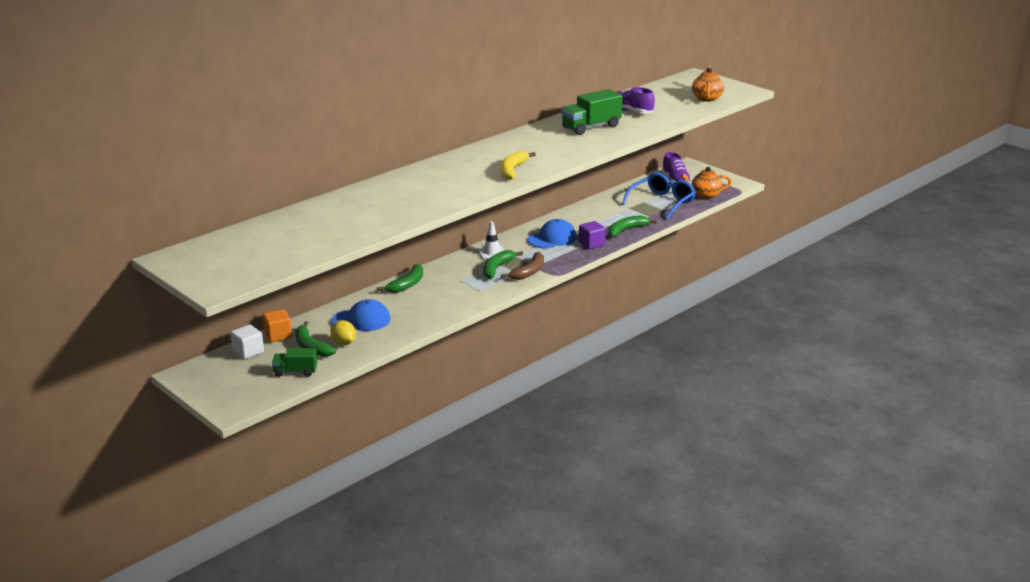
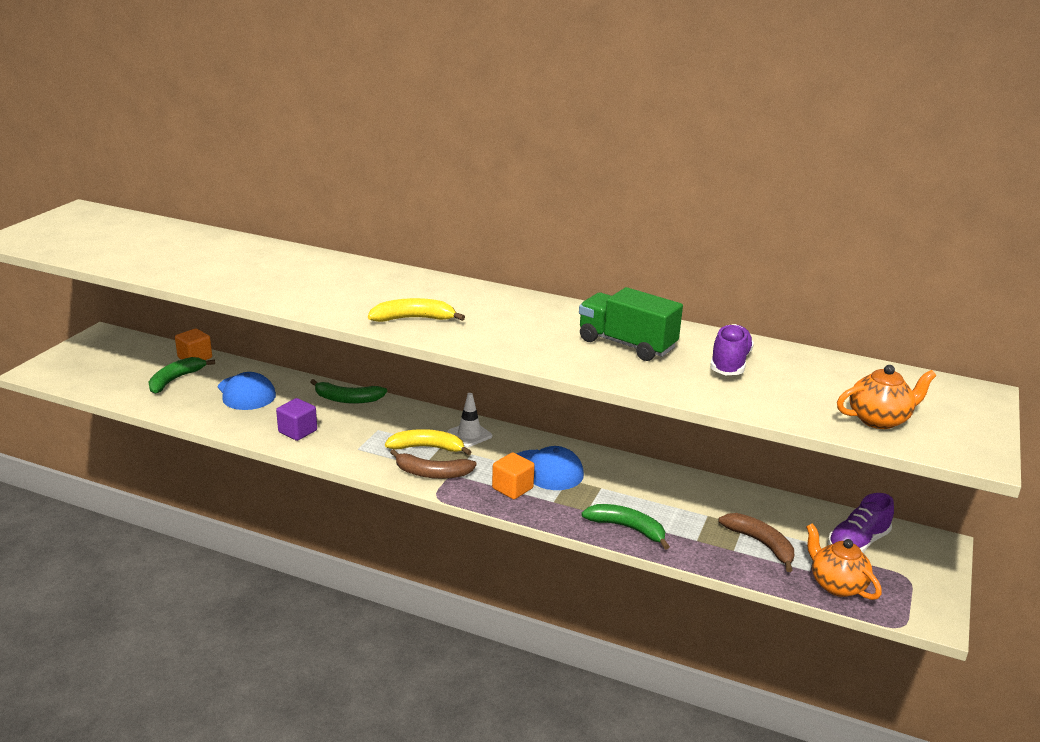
camera: 65 degrees right, 0 degrees up
white cube [230,325,264,360] -> none
green truck [272,348,317,377] -> none
yellow lemon [330,320,356,345] -> none
green banana [484,250,523,279] -> yellow banana [385,429,471,455]
purple cube [579,221,606,249] -> purple cube moved to [276,398,317,441]
blue glasses [622,172,696,219] -> brown banana [718,513,794,572]
none -> orange cube [492,452,535,499]

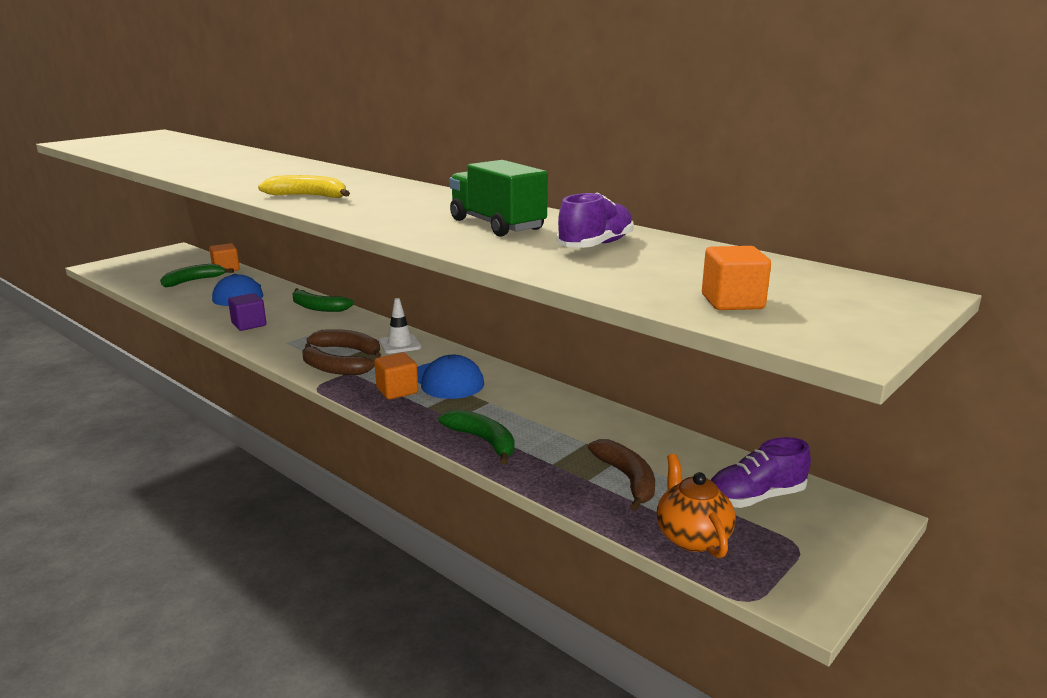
camera: 20 degrees right, 5 degrees down
yellow banana [385,429,471,455] -> brown banana [306,329,381,358]
orange teapot [837,365,936,429] -> orange cube [702,246,771,310]

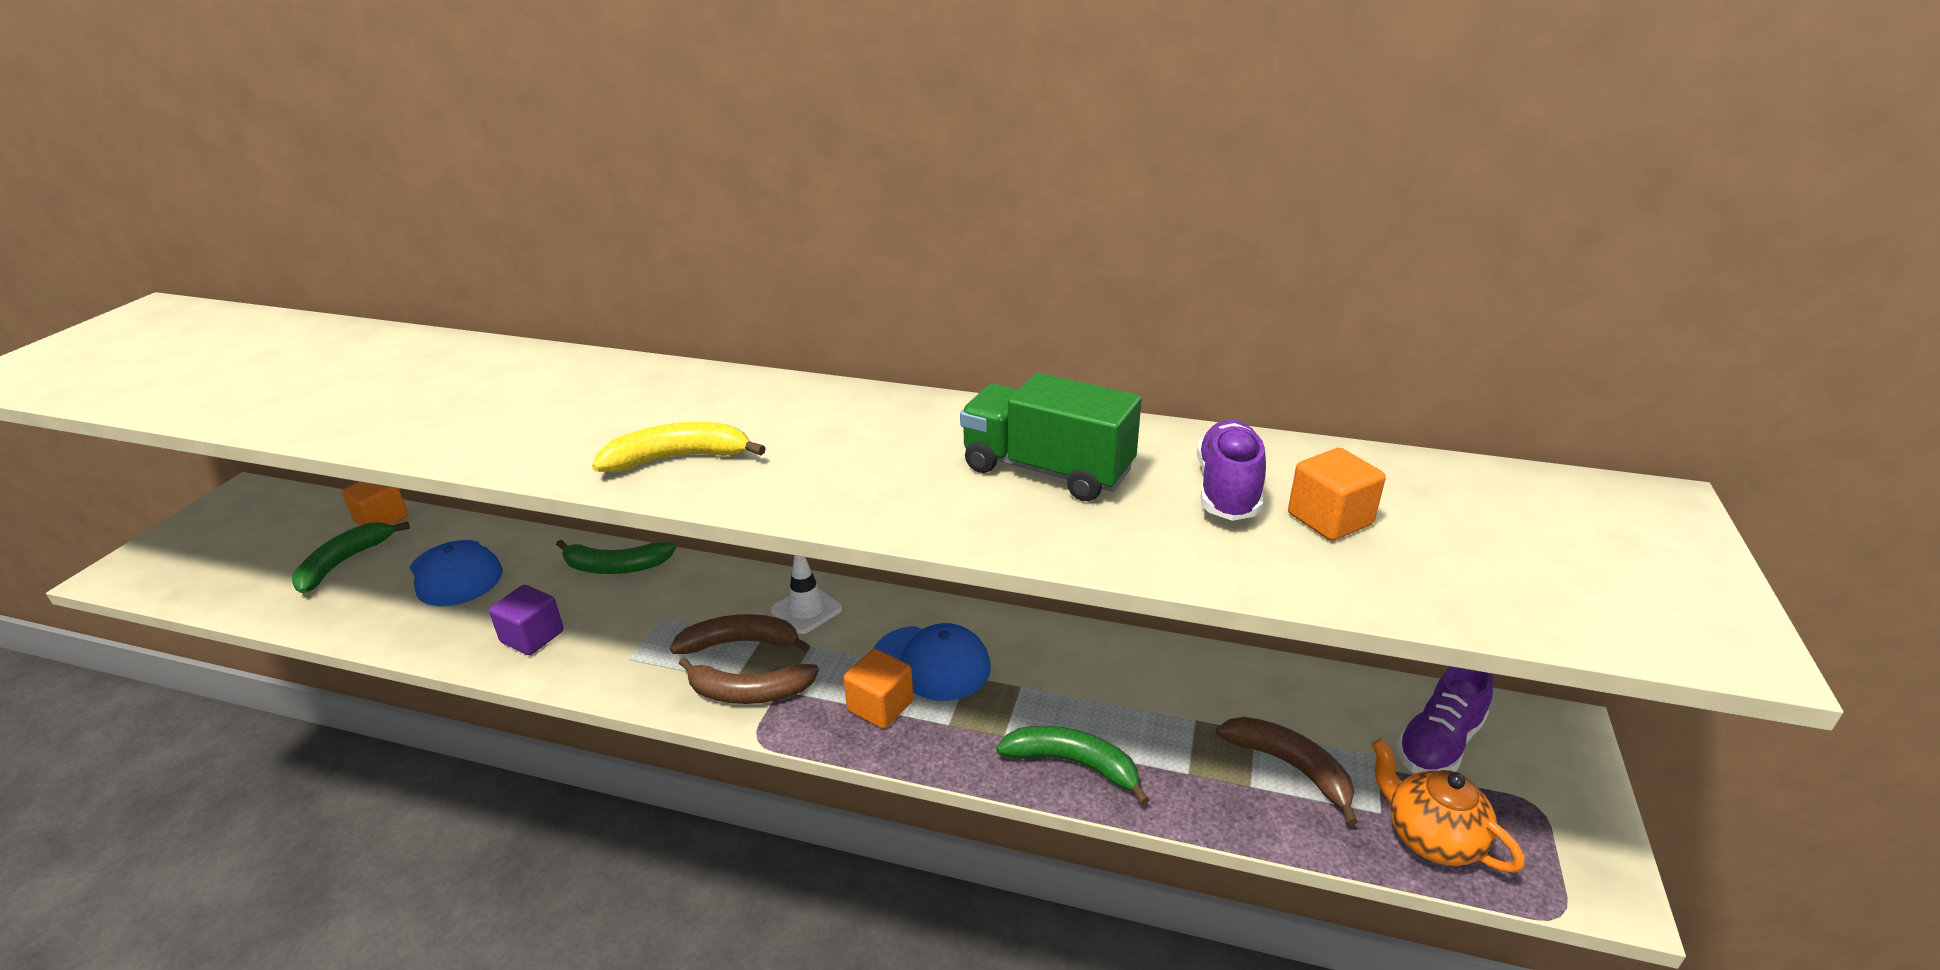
camera: 25 degrees left, 10 degrees up
orange cube [702,246,771,310] -> orange cube moved to [1288,448,1386,541]

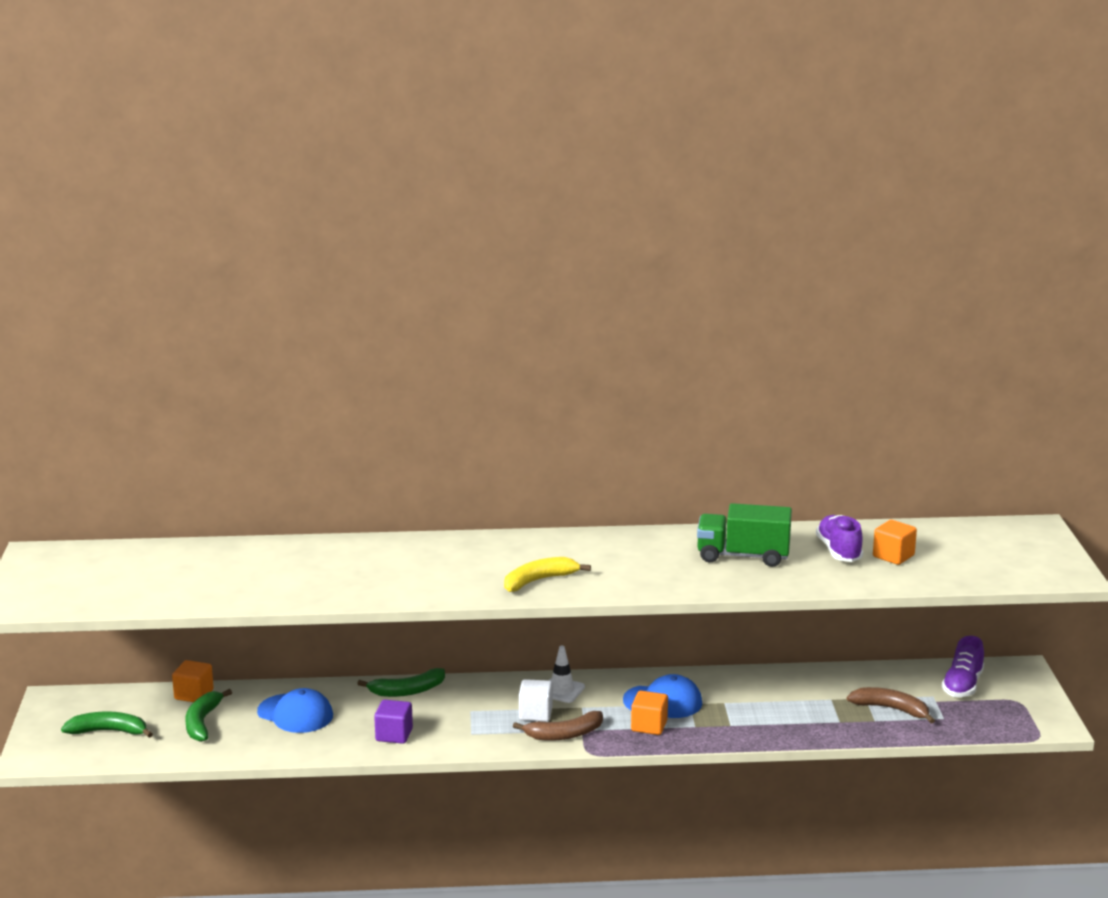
camera: 20 degrees left, 10 degrees down
brown banana [670,614,810,654] -> white cube [519,679,553,722]
green banana [996,726,1150,805] -> green banana moved to [61,711,153,738]
orange teapot [1372,739,1525,873] -> none

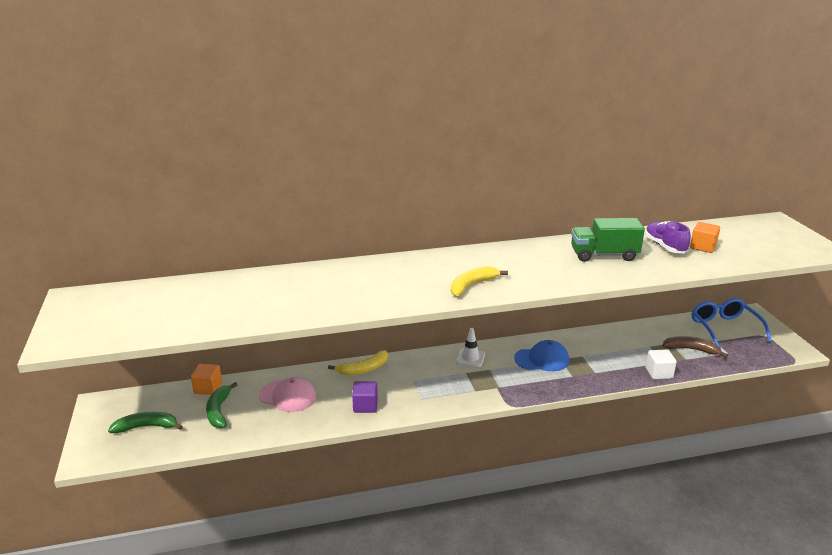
camera: 10 degrees left, 5 degrees up
blue cap [257,688,333,733] -> pink cap [259,377,316,412]
green banana [357,668,445,697] -> yellow banana [328,350,388,375]
brown banana [513,711,603,741] -> none
white cube [519,679,553,722] -> white cube moved to [646,349,677,379]
orange cube [631,691,668,735] -> none
purple shoe [942,636,984,697] -> blue glasses [691,298,771,349]

